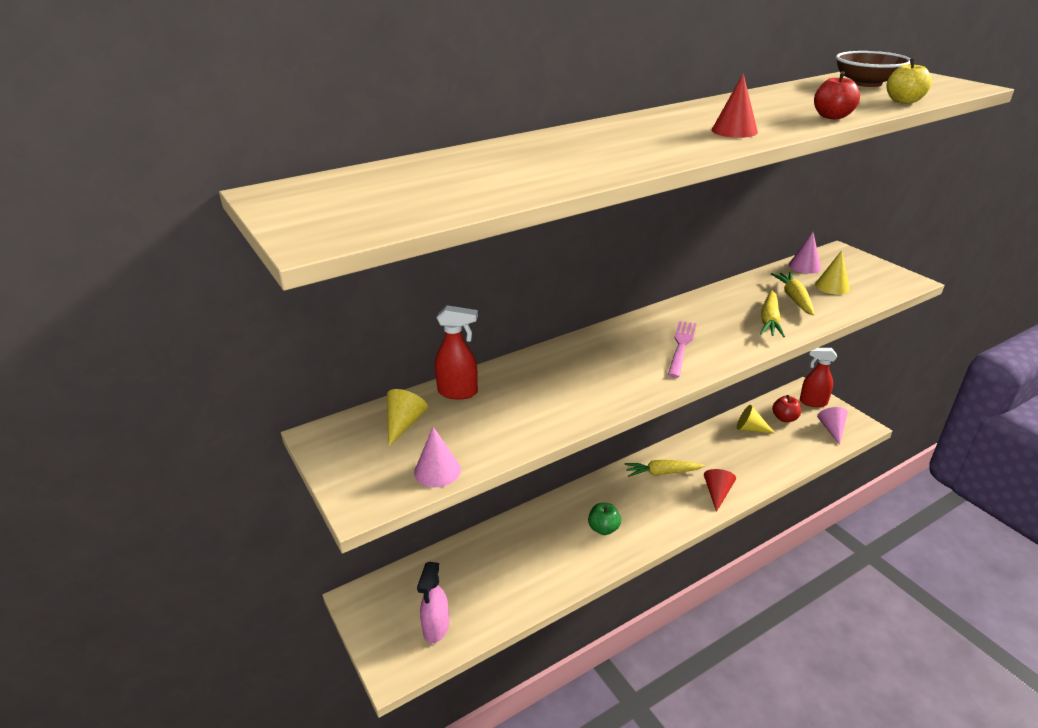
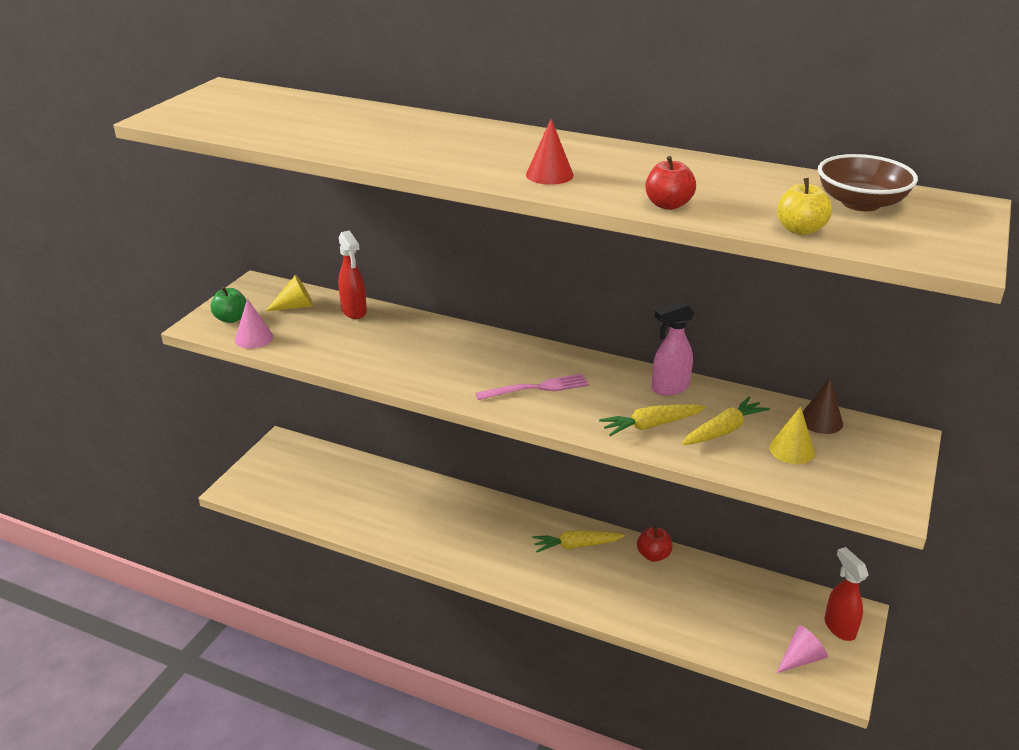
camera: 55 degrees right, 0 degrees up
pink spray bottle [417,562,449,643] -> pink spray bottle moved to [652,301,694,396]
green apple [588,503,621,535] -> green apple moved to [210,286,247,323]
yellow carrot [625,459,705,477] -> yellow carrot turned 60 degrees counterclockwise [533,530,625,552]
red cone [704,469,736,512] -> none
yellow cone [737,405,775,433] -> none
red apple [772,395,801,422] -> red apple moved to [637,526,672,562]
pink cone [789,232,821,274] -> brown cone [803,378,843,434]

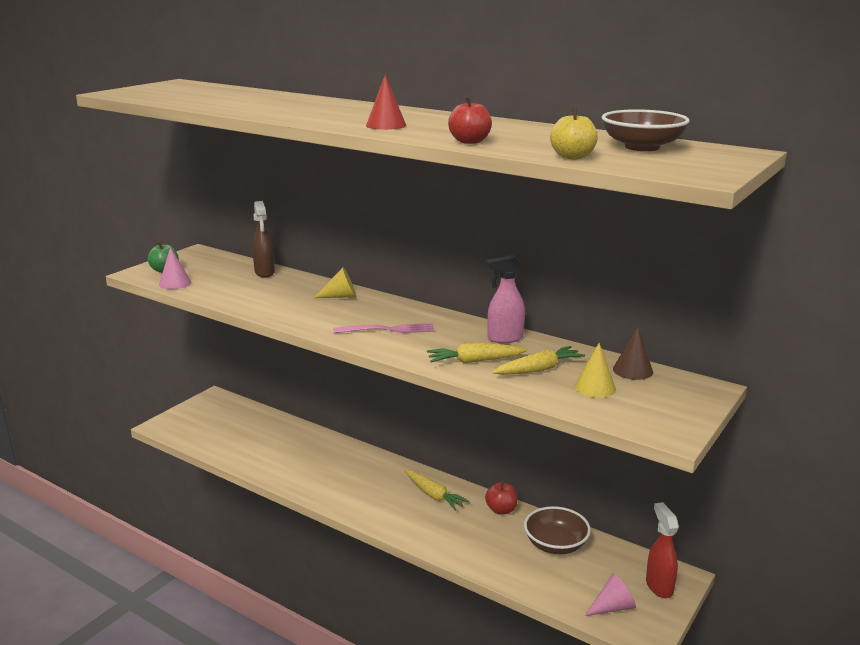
camera: 10 degrees right, 10 degrees down
yellow cone [266,275,313,311] -> yellow cone moved to [313,267,356,298]
red spray bottle [338,230,367,319] -> brown spray bottle [252,201,275,277]
yellow carrot [533,530,625,552] -> yellow carrot turned 135 degrees counterclockwise [405,470,470,511]
none -> brown bowl [524,506,591,554]

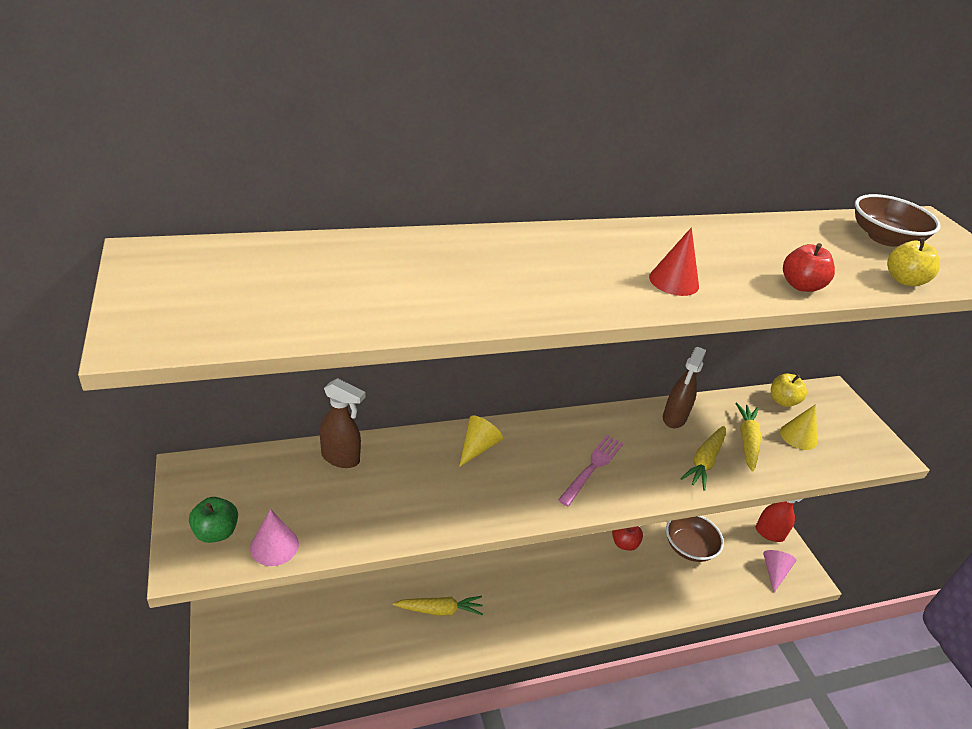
camera: 55 degrees left, 15 degrees up
yellow carrot [405,470,470,511] -> yellow carrot moved to [393,596,483,616]
pink spray bottle [486,255,525,343] -> brown spray bottle [663,347,706,428]
brown cone [613,327,653,380] -> yellow apple [771,374,807,407]

